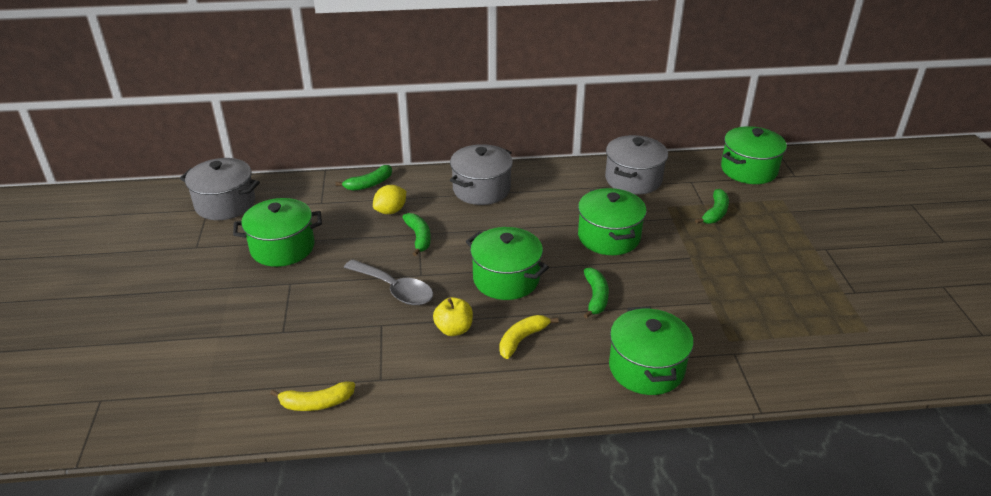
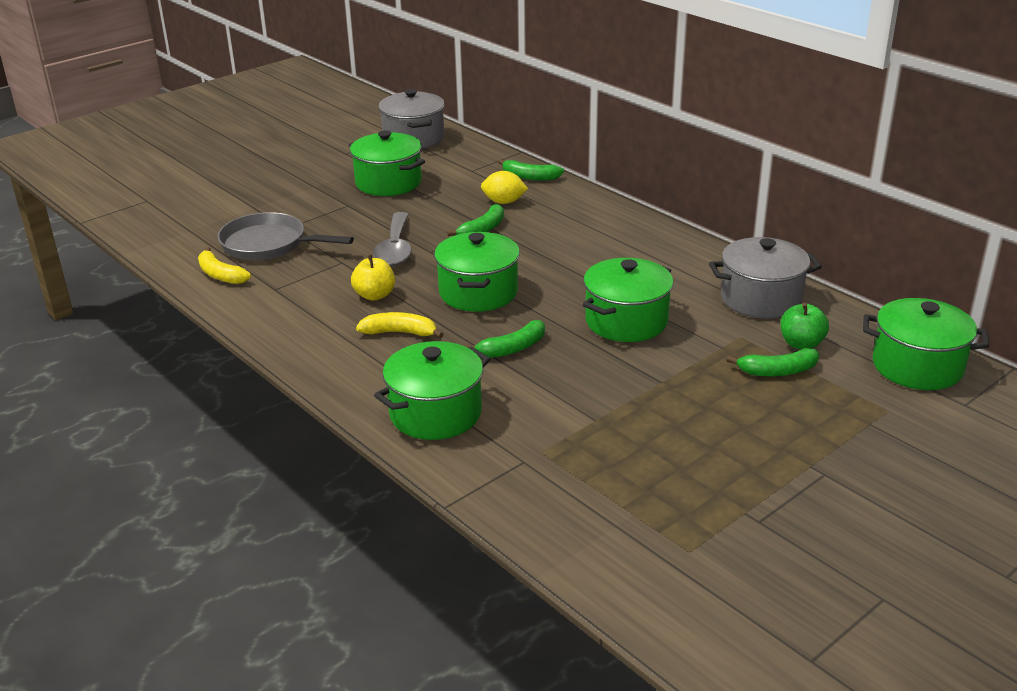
camera: 55 degrees right, 5 degrees down
grey pot [450,144,513,205] -> none
none -> grey pan [217,212,354,260]
none -> green apple [780,303,829,350]

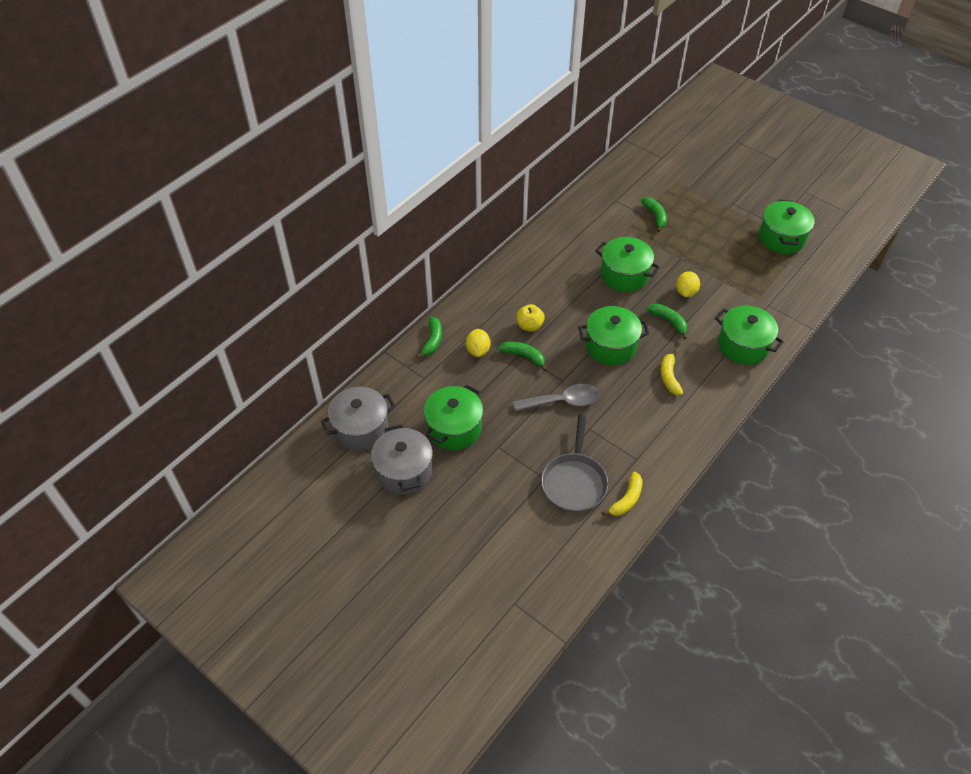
camera: 100 degrees left, 20 degrees up
yellow apple [351,255,395,301] -> yellow apple moved to [517,304,545,332]
grey pot [709,237,822,319] -> grey pot moved to [371,424,433,495]
green apple [780,303,829,350] -> none
green pot [863,298,989,390] -> green pot moved to [759,200,814,254]
none -> yellow lemon [676,271,700,297]

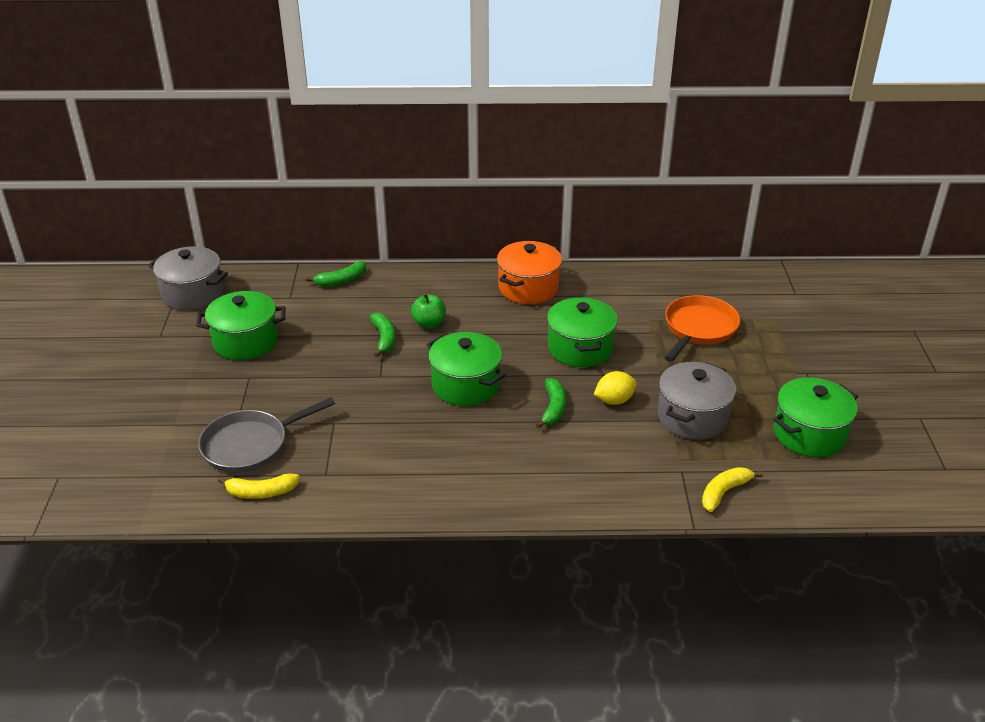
camera: 50 degrees right, 15 degrees down
grey pot [371,424,433,495] -> grey pot moved to [658,362,736,440]
yellow lemon [466,329,490,357] -> none
grey spoon [513,384,600,411] -> none
yellow apple [517,304,545,332] -> green apple [411,293,446,328]
green banana [641,197,667,232] -> orange pan [665,295,740,362]
yellow banana [661,350,683,395] -> yellow banana moved to [702,467,763,512]
green pot [715,306,784,365] -> none
none -> orange pot [497,241,562,304]

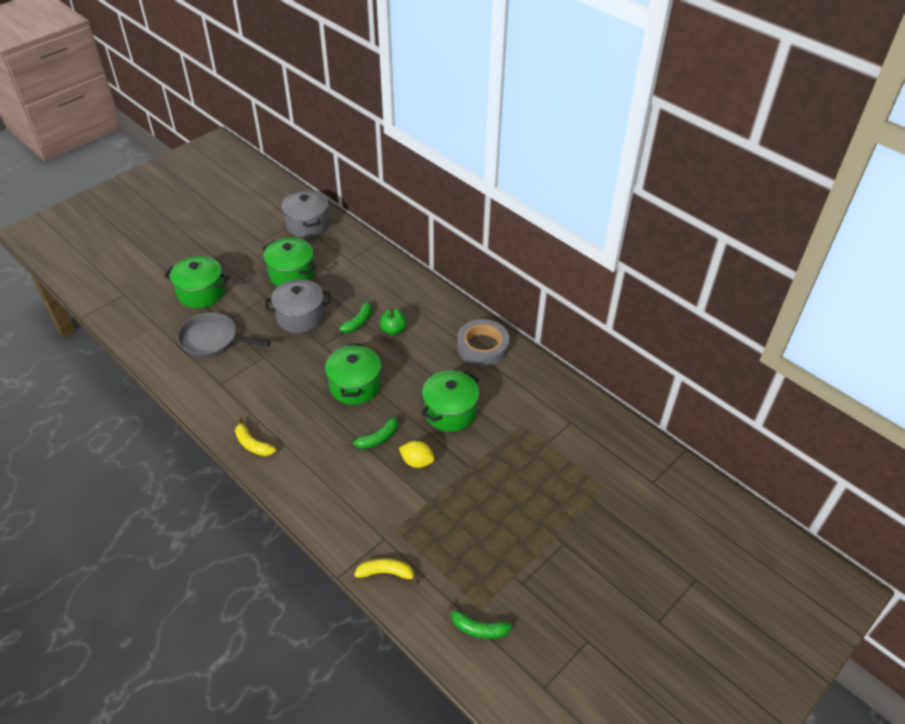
camera: 45 degrees right, 10 degrees up
yellow banana [218,473,300,499] -> yellow banana moved to [235,418,276,456]
green banana [306,261,367,287] -> green banana moved to [447,604,512,639]
orange pot [497,241,562,304] -> grey tape [457,319,509,366]
grey pot [658,362,736,440] -> grey pot moved to [265,279,331,333]
orange pan [665,295,740,362] -> none
green pot [773,377,858,457] -> green pot moved to [164,256,229,308]

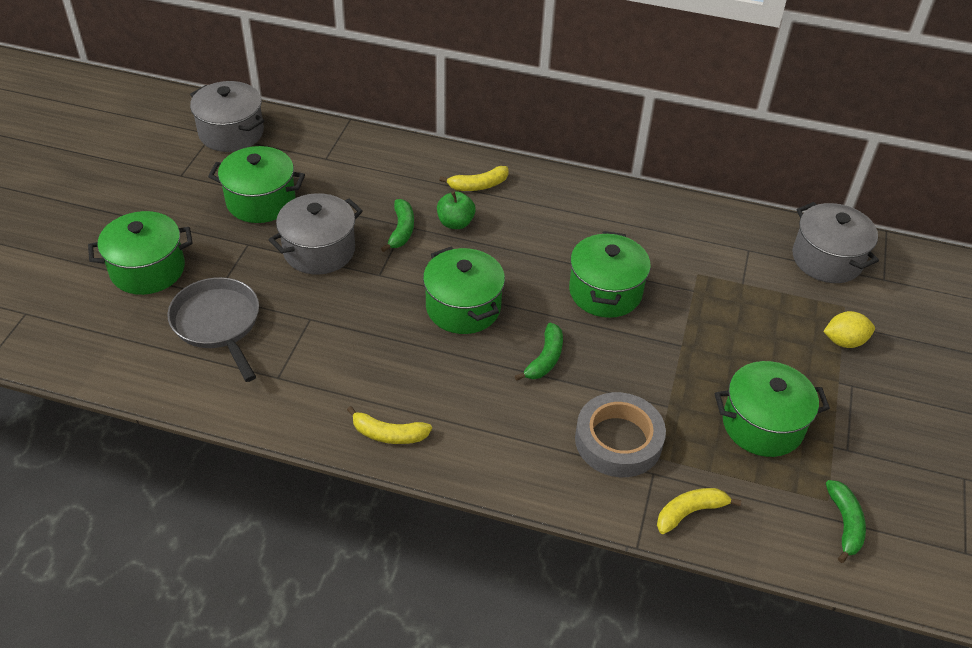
camera: 30 degrees left, 0 degrees up
grey pan [177,313,271,357] -> grey pan turned 75 degrees clockwise [167,277,259,382]
yellow lemon [399,441,435,468] -> yellow lemon moved to [823,311,875,348]
green banana [447,604,512,639] -> green banana turned 75 degrees counterclockwise [826,480,866,563]
grey tape [457,319,509,366] -> grey tape moved to [575,392,666,477]
none -> yellow banana [439,166,509,191]
none -> green pot [715,361,830,457]
none -> grey pot [793,202,879,283]

